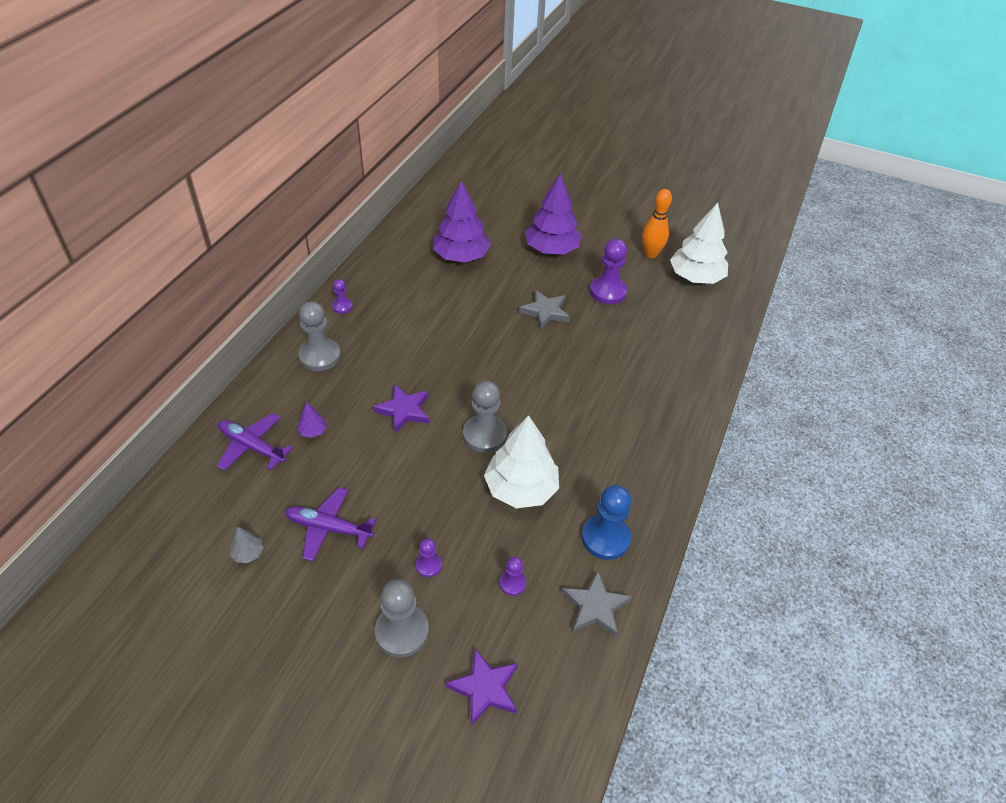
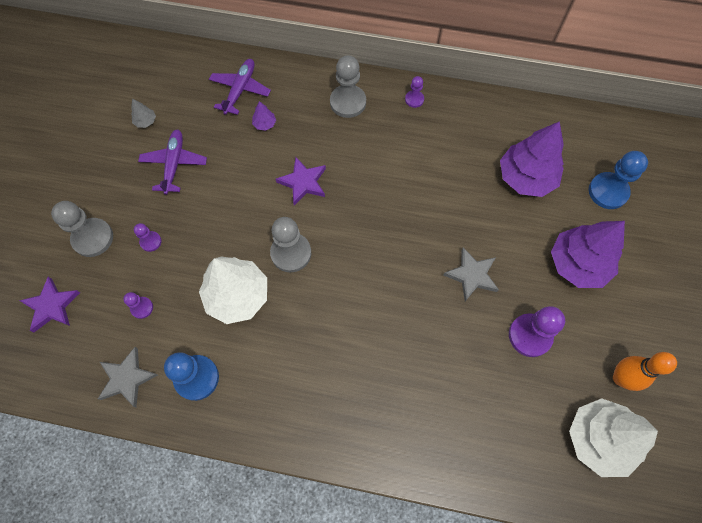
camera: 80 degrees right, 20 degrees up
none -> blue pawn [589,151,648,209]

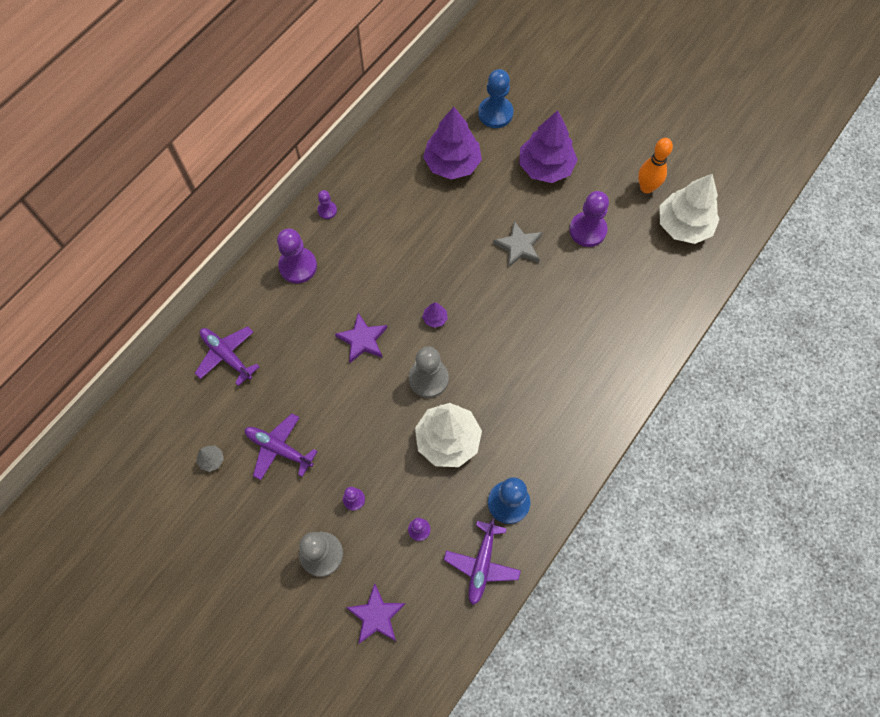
camera: 65 degrees left, 0 degrees up
grey star [98,347,158,407] -> purple plane [444,519,521,605]
purple tree [252,101,276,131] -> purple tree moved to [422,303,448,328]
grey pawn [330,55,366,118] -> purple pawn [277,228,317,284]

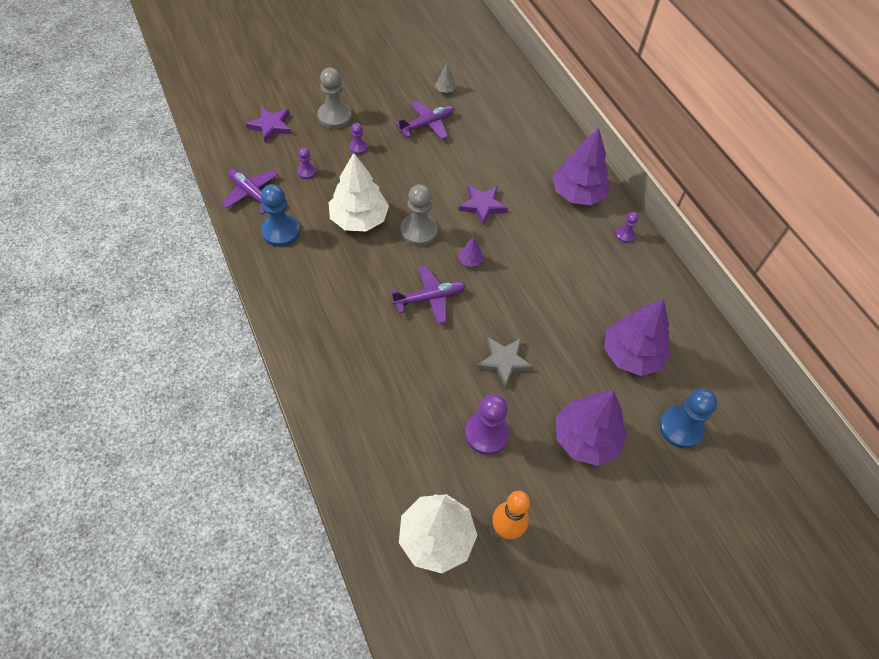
camera: 115 degrees right, 10 degrees down
purple plane [195,326,260,386] -> purple plane moved to [391,266,466,324]
purple pawn [277,228,317,284] -> purple tree [553,128,610,205]

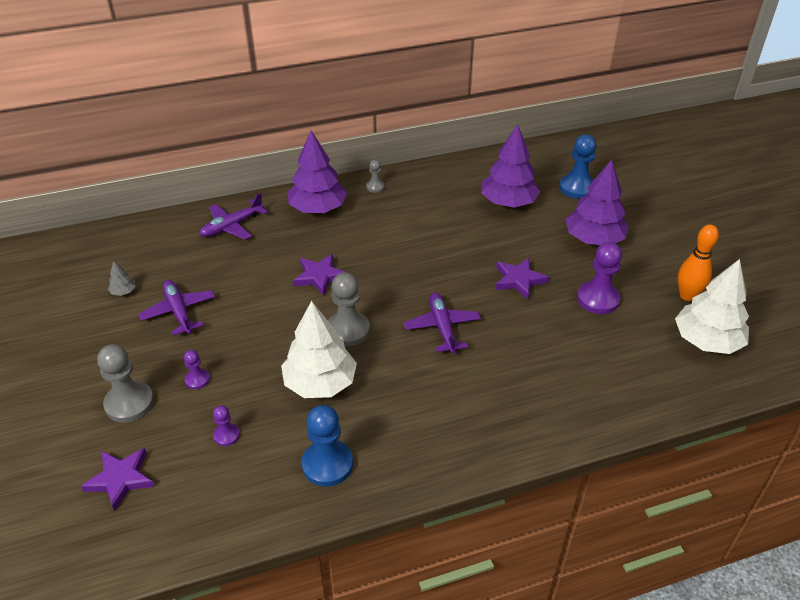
camera: 80 degrees left, 15 degrees down
purple plane [222,169,278,214] -> purple plane moved to [199,193,268,240]
purple tree [458,237,483,267] -> none
grey star [477,337,534,387] -> purple star [495,258,549,299]
purple pawn [616,212,639,243] -> grey pawn [366,160,385,193]

